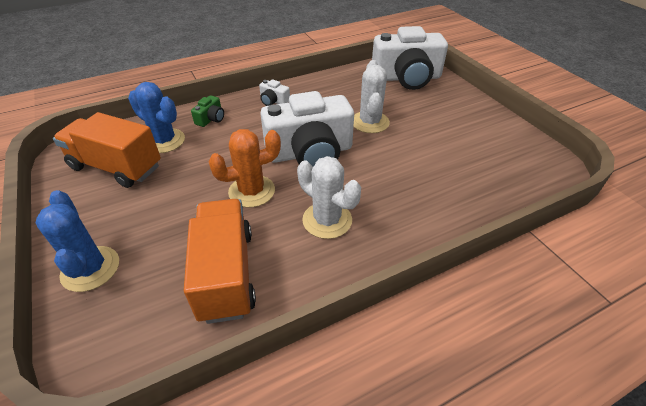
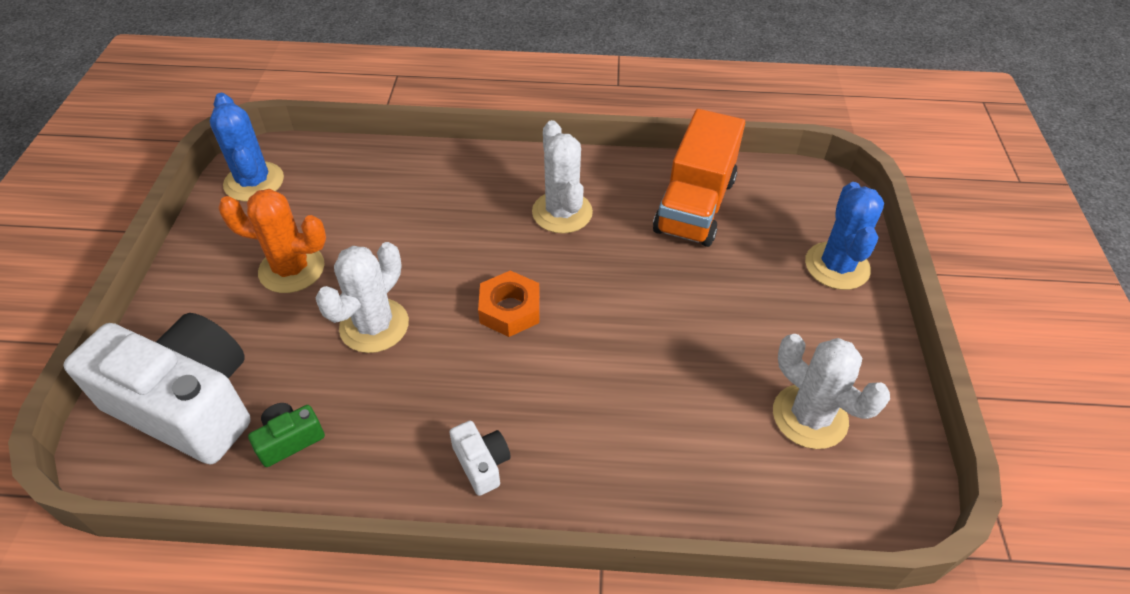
camera: 150 degrees left, 5 degrees up
orange truck [53,112,161,188] -> white cactus [773,334,890,449]
blue cactus [128,82,185,153] -> blue cactus moved to [210,93,284,202]
green camera [191,95,224,127] -> green camera moved to [248,403,325,467]
orange cactus [208,129,281,207] -> orange cactus moved to [218,189,326,293]
white camera [260,91,354,166] -> orange nut [478,271,540,337]

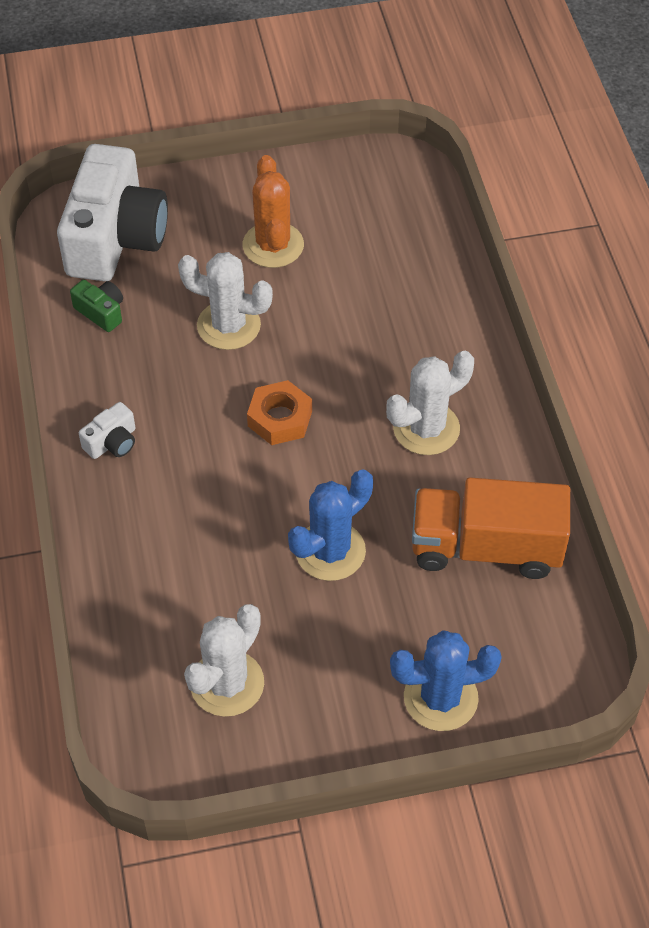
camera: 75 degrees right, 5 degrees up
blue cactus [210,93,284,202] -> blue cactus moved to [288,469,373,581]

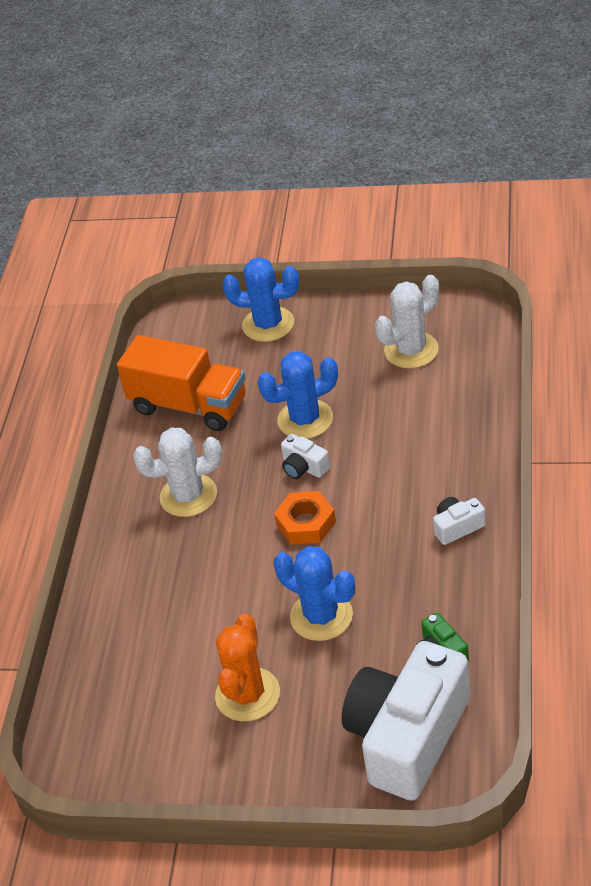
camera: 155 degrees left, 10 degrees down
white cactus [178,252,273,350] -> blue cactus [274,546,355,641]
none -> white camera [281,434,330,479]

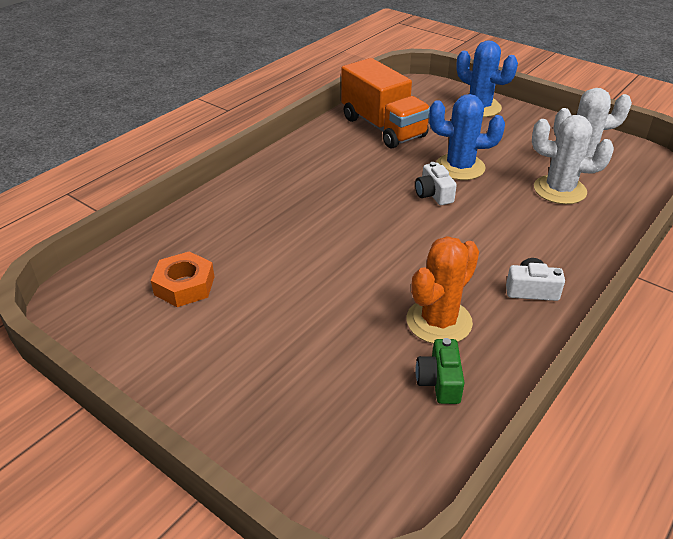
camera: 25 degrees right, 5 degrees down
white cactus [133,428,222,517] -> white cactus moved to [532,115,614,204]
orange cactus [215,614,280,722] -> orange cactus moved to [407,236,479,344]
orange nut [274,491,336,545] -> orange nut moved to [151,251,214,307]
blue cactus [274,546,355,641] -> none
white camera [342,641,470,801] -> none

